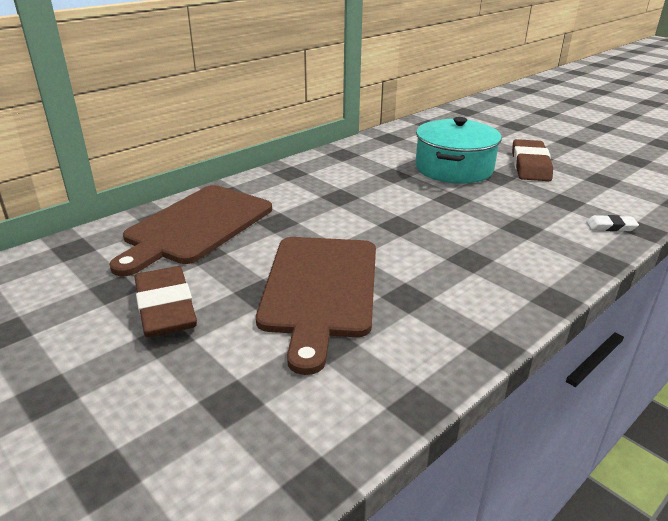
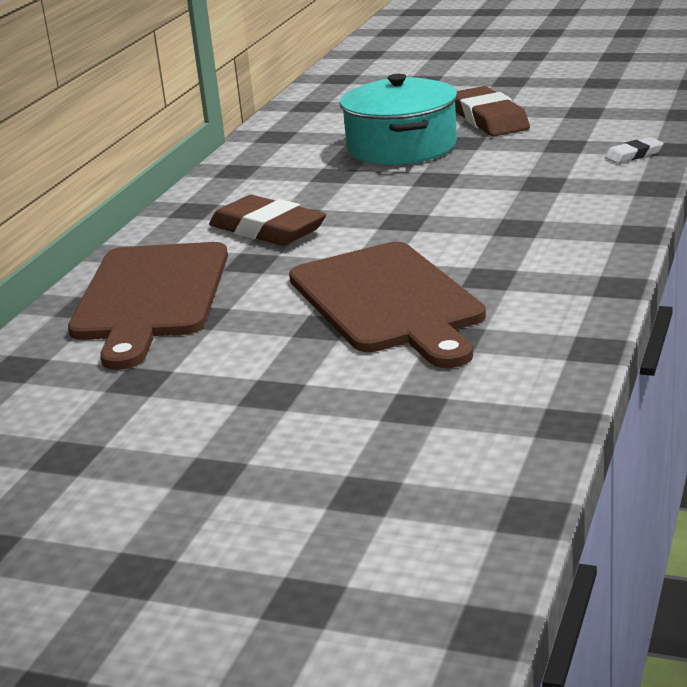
camera: 25 degrees left, 5 degrees down
brown eraser [135,266,197,337] -> brown eraser moved to [209,195,326,246]

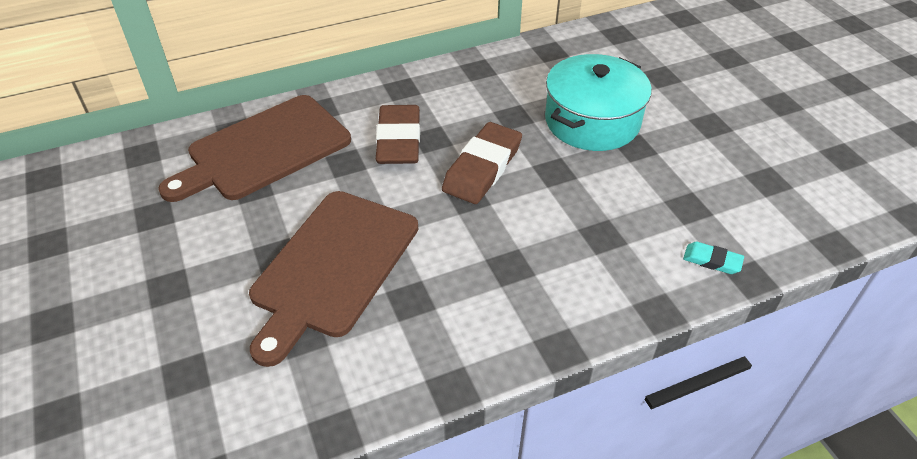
camera: 45 degrees right, 20 degrees up
brown eraser [455,86,530,137] -> brown eraser moved to [442,122,522,204]
white eraser [605,137,664,163] -> turquoise eraser [683,242,744,274]

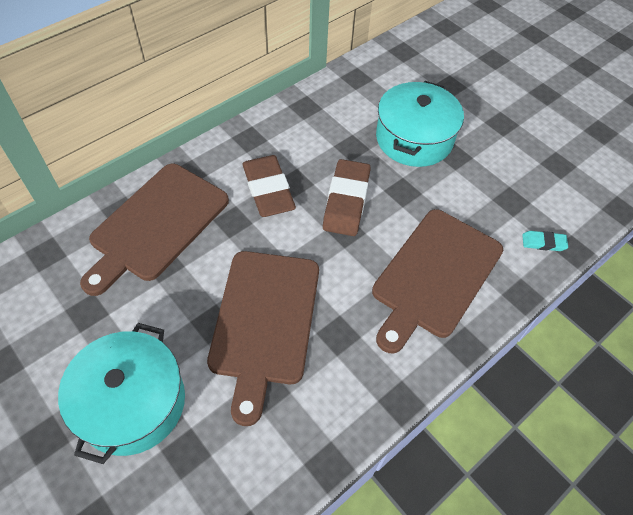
camera: 20 degrees left, 10 degrees up
none -> turquoise pot [58,323,185,464]
none -> brown cutting board [372,209,503,353]

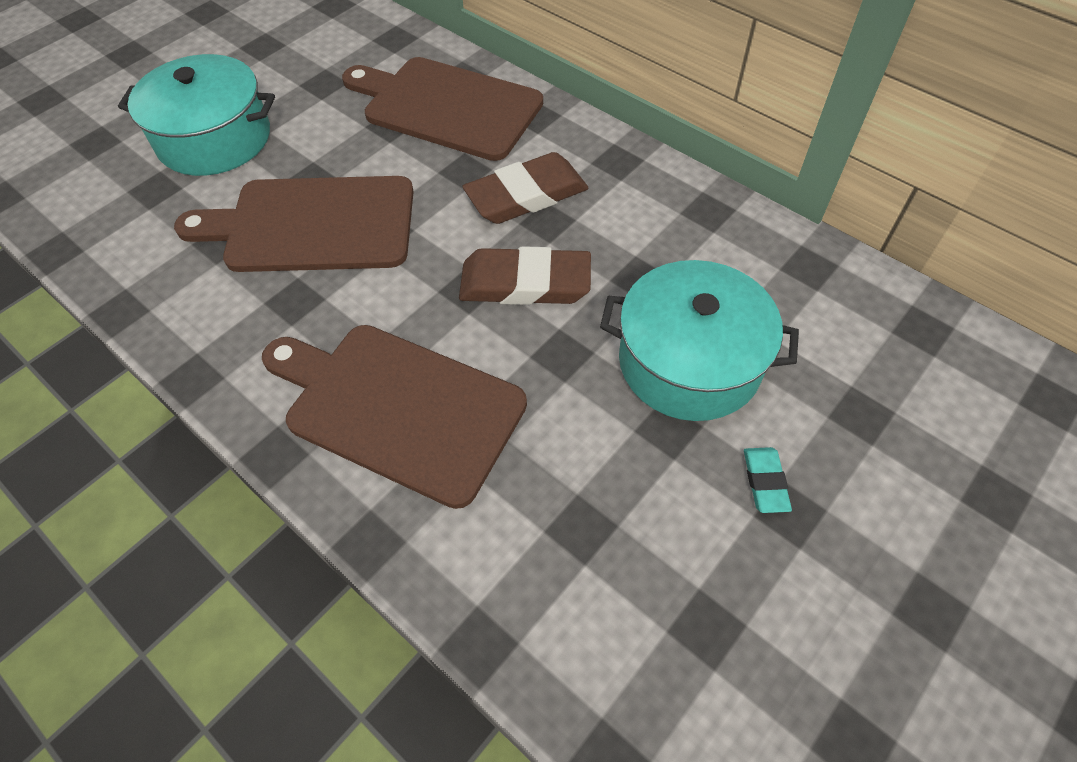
camera: 85 degrees right, 0 degrees up
turquoise eraser [522,231,568,251] -> turquoise eraser moved to [744,447,792,513]

